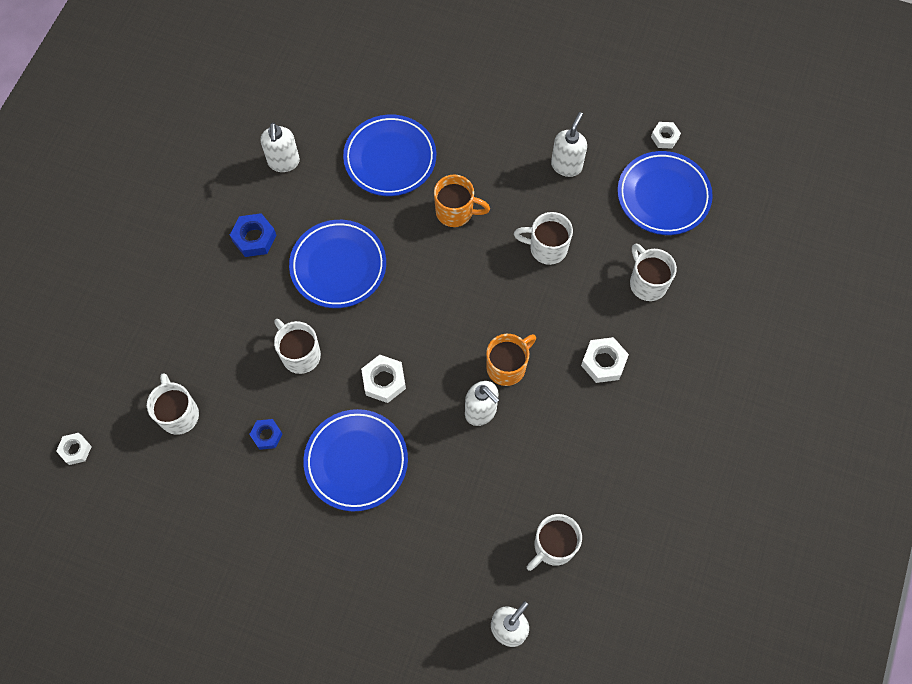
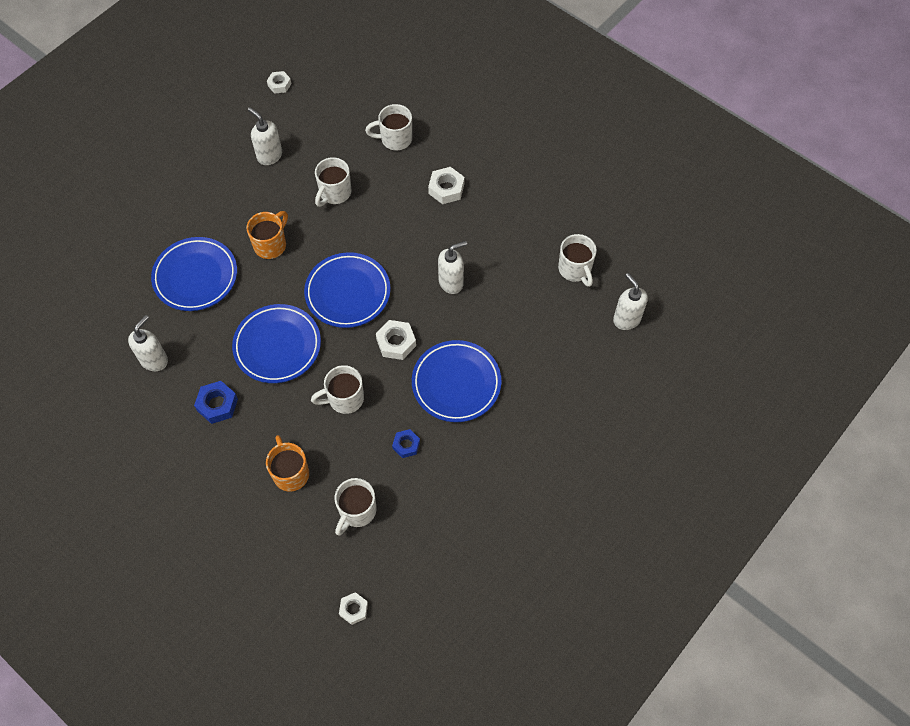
camera: 70 degrees left, 5 degrees down
white mug [147,373,199,435] -> white mug turned 60 degrees counterclockwise [335,478,376,535]
white soap dispenser [260,123,300,172] -> white soap dispenser turned 75 degrees counterclockwise [128,315,168,371]
orange mug [486,334,536,386] -> orange mug moved to [266,435,309,492]
blue plate [617,151,713,235] -> blue plate moved to [304,252,391,328]

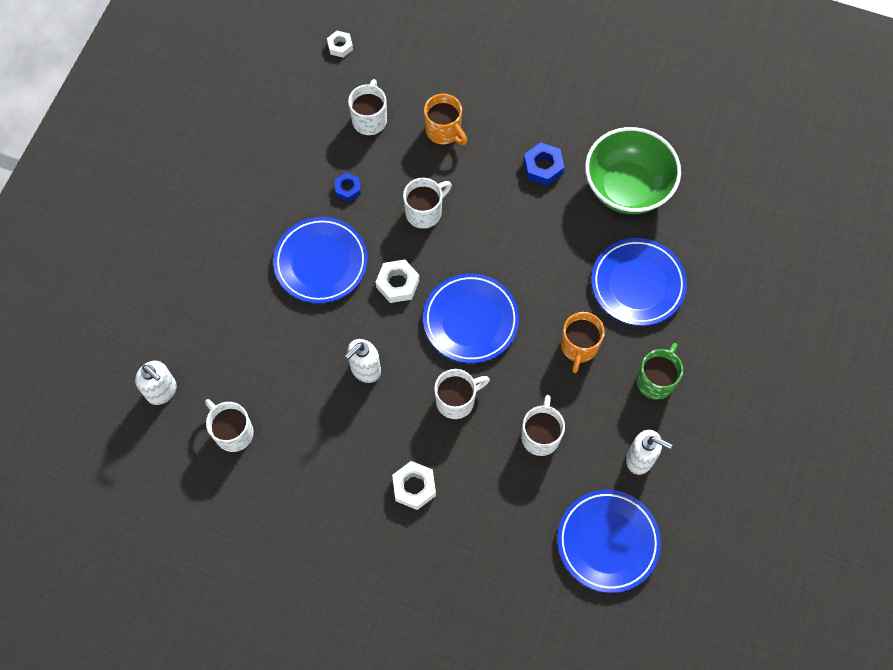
camera: 160 degrees right, 5 degrees up
white soap dispenser [128,315,168,371] -> green bowl [585,127,681,214]
blue plate [232,304,321,383] -> blue plate moved to [557,490,661,593]
white nut [267,71,292,94] -> none
white mug [365,104,412,150] -> white mug moved to [434,369,490,419]
none -> green mug [637,343,683,400]

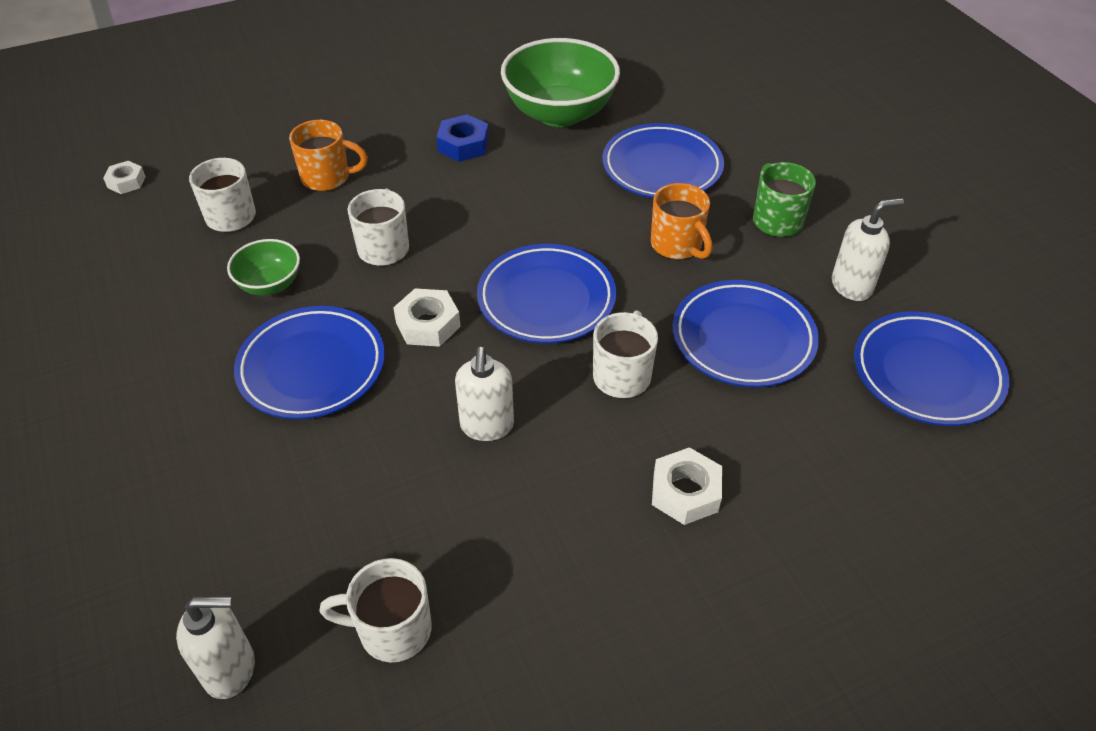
camera: 45 degrees left, 20 degrees down
blue nut [335,172,361,202] -> green bowl [227,239,300,296]
white mug [521,395,565,456] -> blue plate [673,280,819,387]

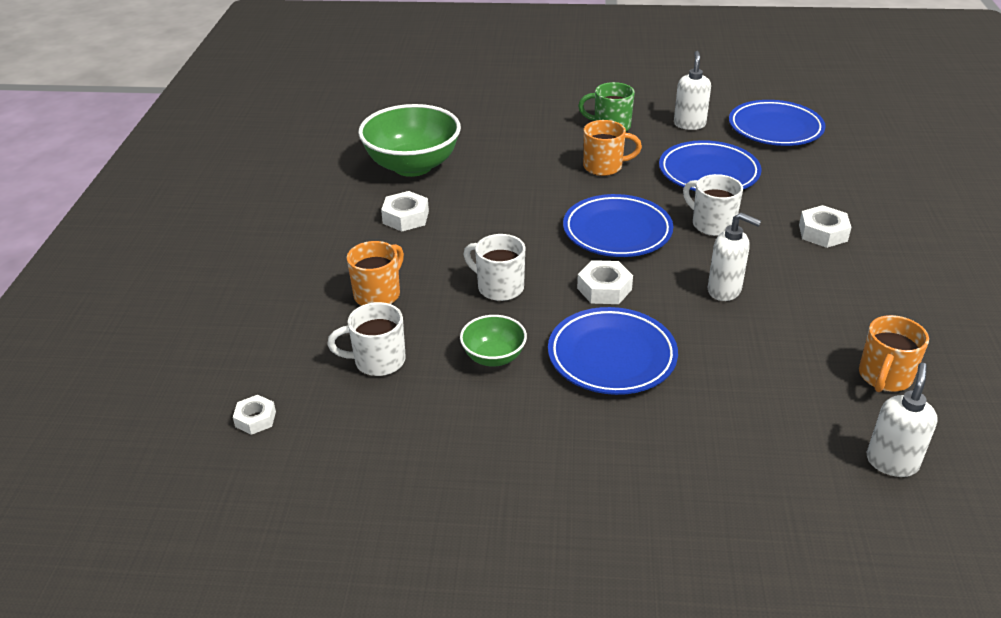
camera: 60 degrees left, 10 degrees down
white mug [319,558,431,663] -> orange mug [859,315,929,392]
blue nut [437,114,489,162] -> white nut [381,191,429,231]
blue plate [602,123,724,198] -> none

